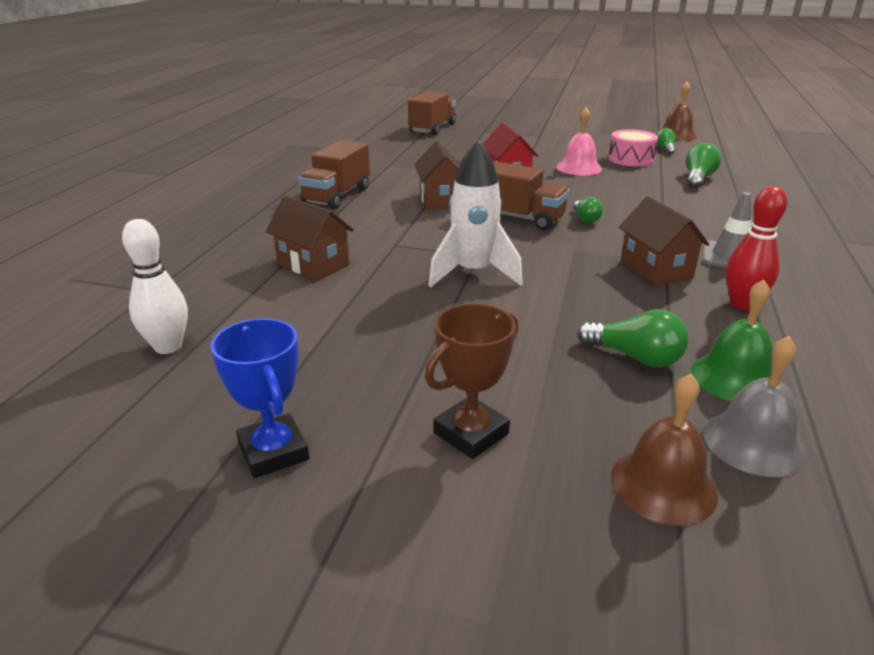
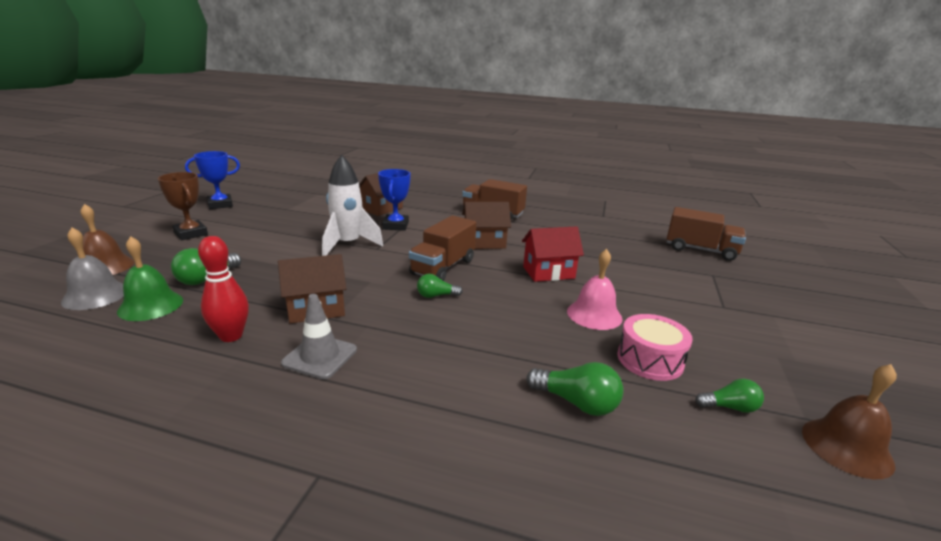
camera: 90 degrees right, 5 degrees down
white bowling pin [122,219,188,354] -> none
none -> blue trophy [378,169,411,231]

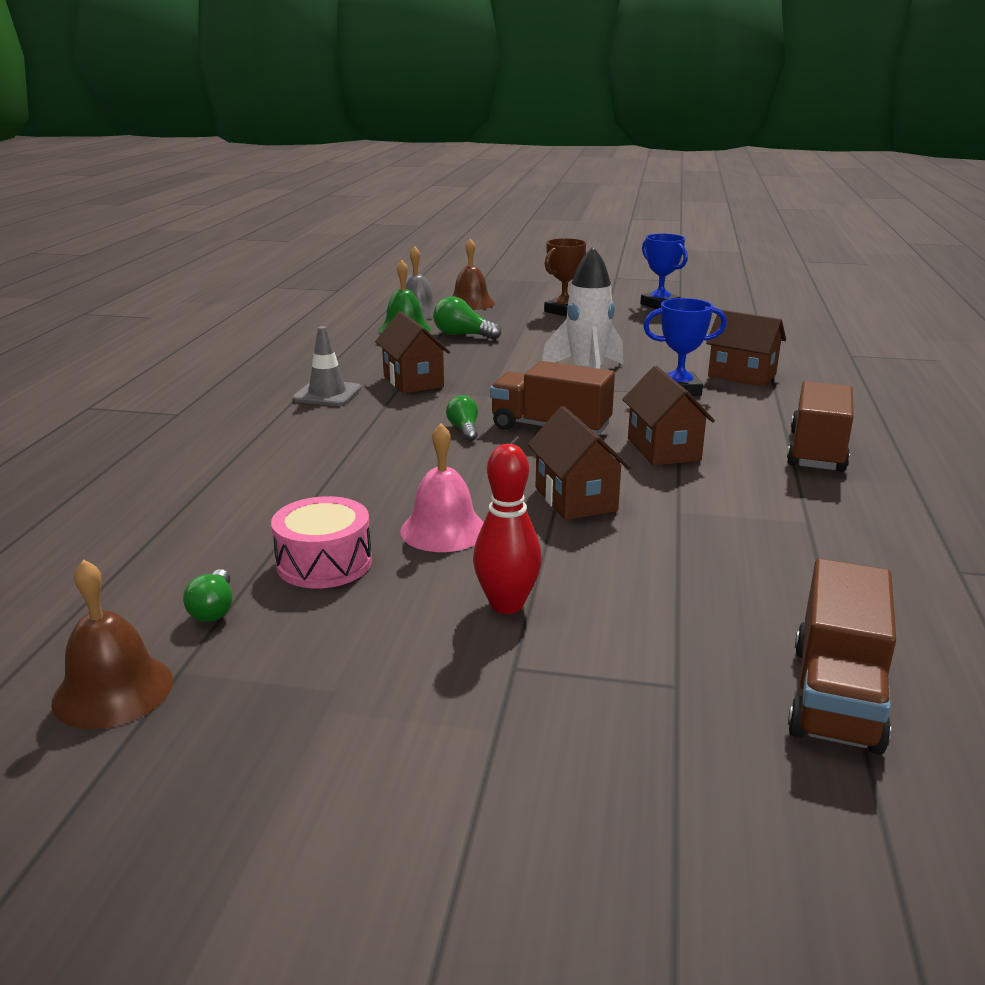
camera: 85 degrees right, 0 degrees up
red bowling pin [198,236,249,342] -> red bowling pin moved to [473,444,542,614]
red house [522,226,584,282] -> brown house [527,406,631,520]
green light bulb [526,362,623,416] -> none

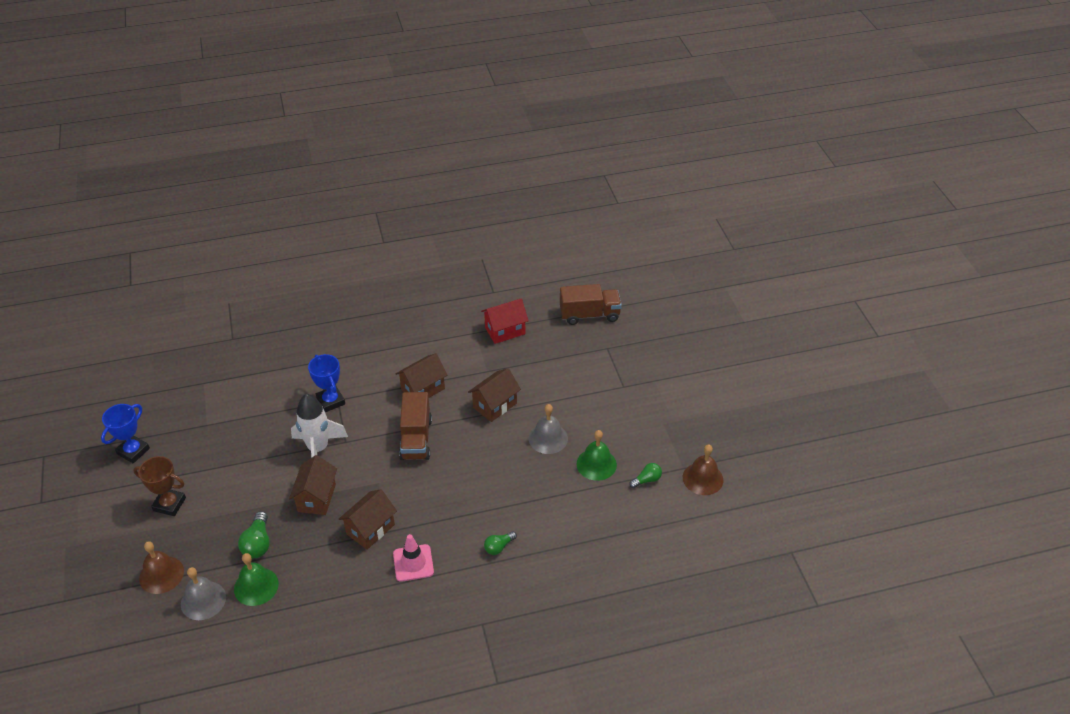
camera: 115 degrees left, 20 degrees up
pink drum [271,496,372,588] -> green bell [577,430,617,481]
grey traffic cone [293,326,361,406] -> pink traffic cone [393,534,434,582]
pink bell [400,423,484,552] -> grey bell [529,404,568,454]
green light bulb [446,396,478,441] -> green light bulb moved to [484,531,517,555]
red bowling pin [473,444,542,614] -> none
brown house [706,310,786,387] -> brown house moved to [289,455,337,515]
brown truck [787,381,854,472] -> none
none -> red house [481,298,529,344]

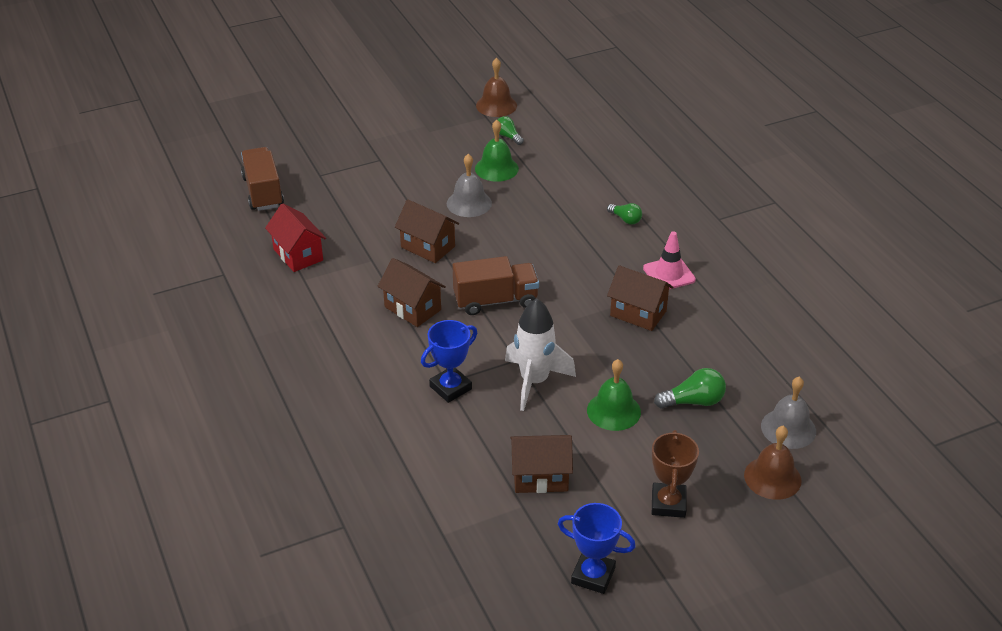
camera: 100 degrees left, 5 degrees down
green bell [234,553,279,606] -> green bell moved to [587,359,641,431]
brown house [289,455,337,515] -> brown house moved to [510,435,573,493]

